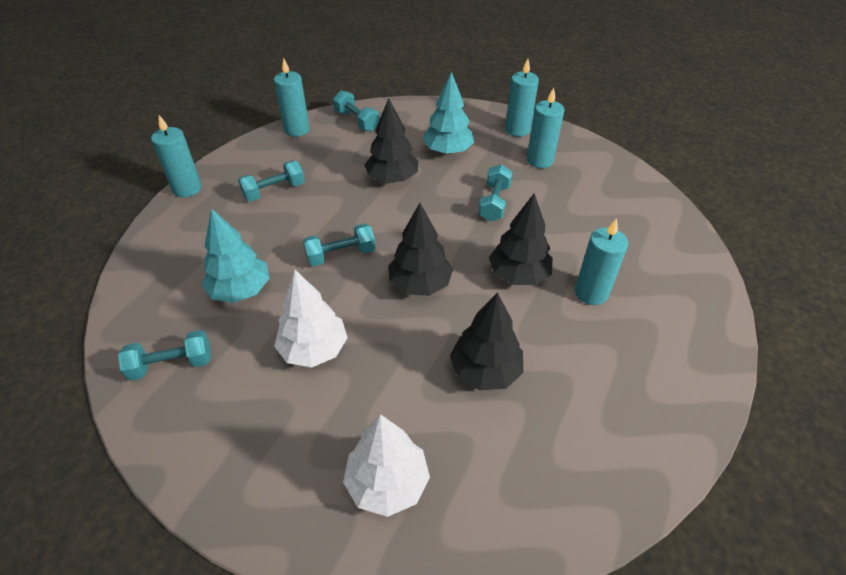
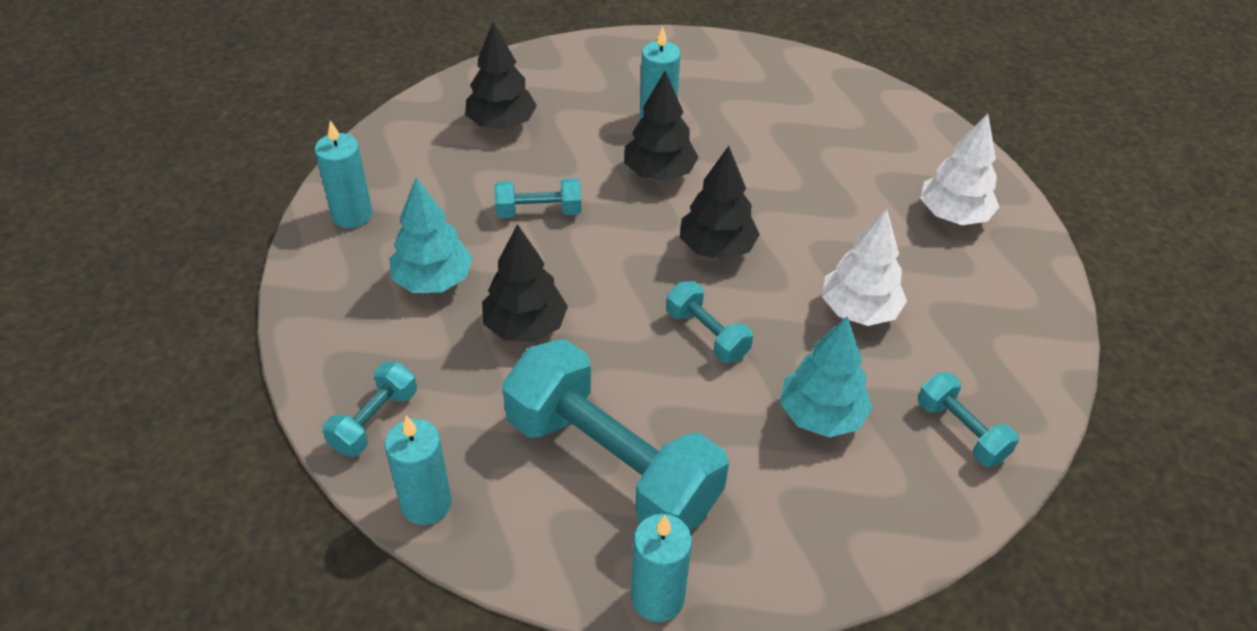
camera: 110 degrees left, 0 degrees up
turquoise dumbbell [238,160,305,202] -> turquoise dumbbell [502,339,729,531], size x2.18
black tree [450,292,523,390] -> black tree moved to [465,22,537,129]
turquoise candle [527,87,564,168] -> none

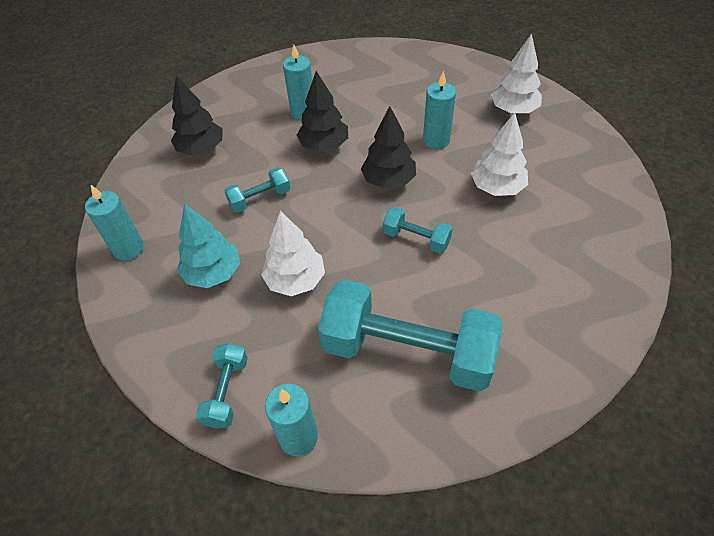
camera: 20 degrees left, 5 degrees up
black tree [482,224,568,342] -> white tree [261,210,325,296]
turquoise candle [631,514,692,622] -> turquoise candle moved to [423,71,456,149]
turquoise tree [780,316,873,437] -> none
turquoise dumbbell [918,372,1019,467] -> none

